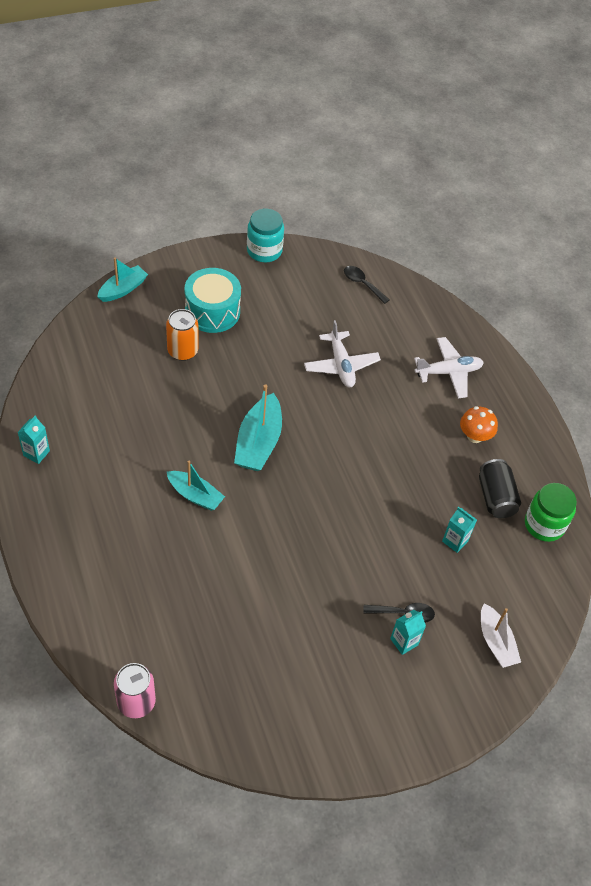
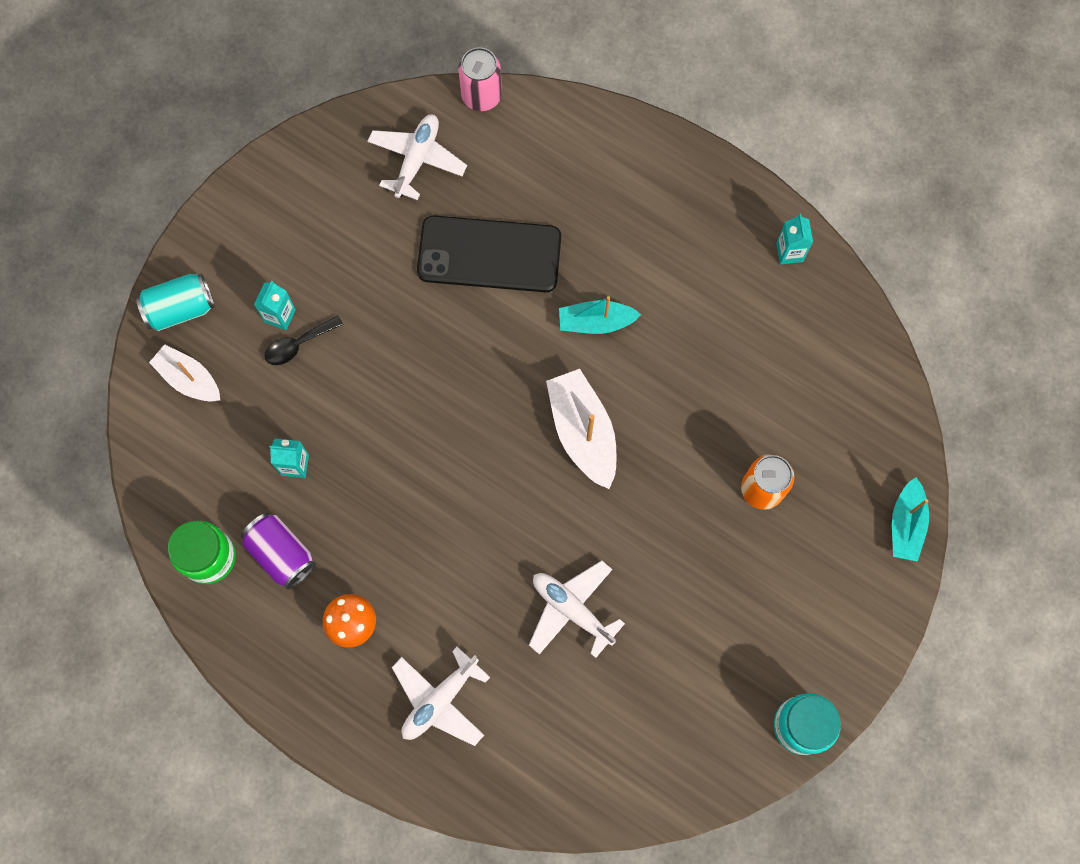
camera: 150 degrees right, 20 degrees up
turquoise drum [185,268,241,333] -> none
turquoise boat [234,384,282,471] -> white boat [546,369,616,489]
black spoon [344,266,389,304] -> none
black can [479,459,521,518] -> purple can [241,513,316,589]
none -> turquoise can [136,274,215,331]
none -> white plane [367,115,467,200]
none -> black phone [417,215,561,292]

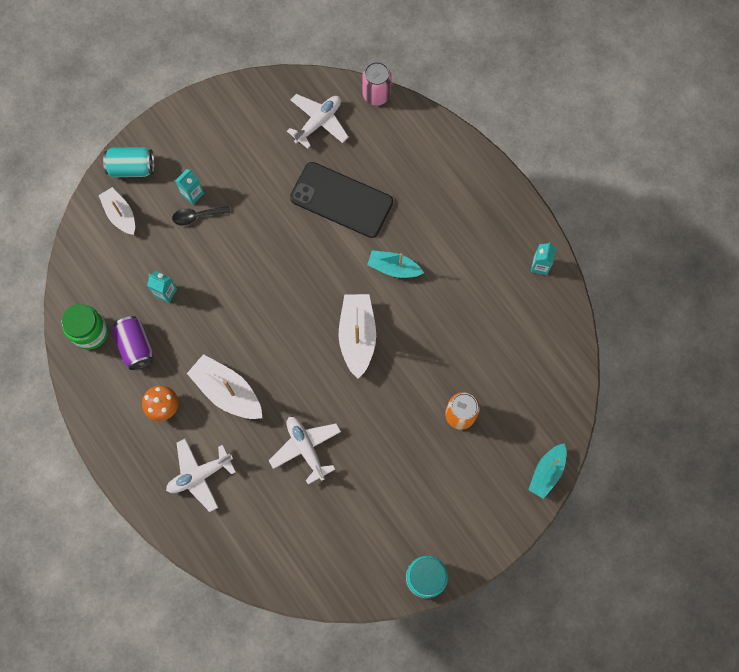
camera: 20 degrees right, 0 degrees up
none -> white boat [187,354,262,419]

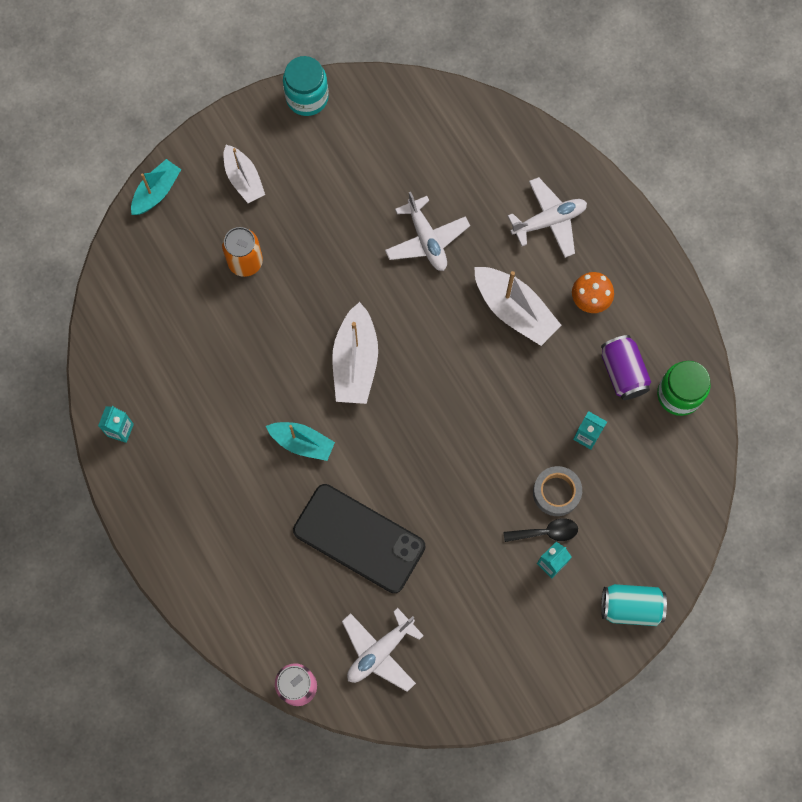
camera: 175 degrees left, 0 degrees up
white boat [98,187,135,235] -> white boat moved to [224,145,265,203]
none -> grey tape [533,466,582,516]

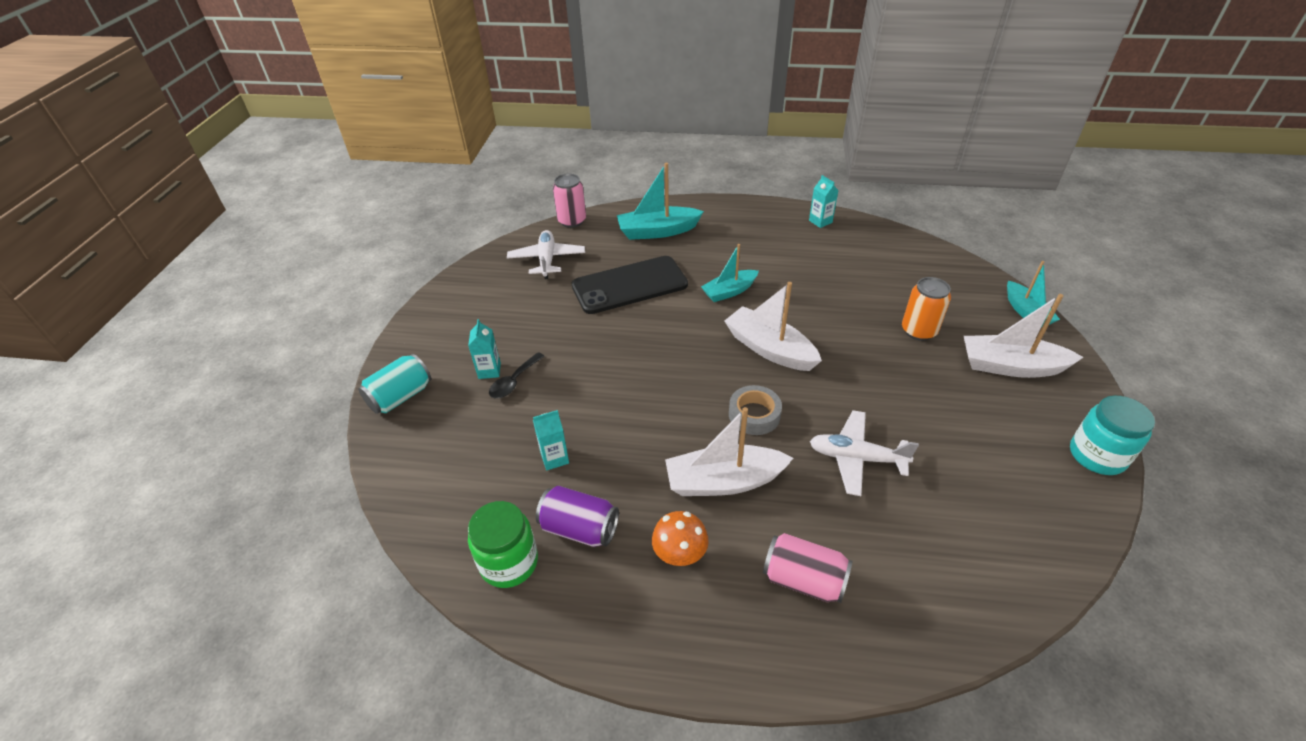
camera: 130 degrees right, 30 degrees down
white boat [224,145,265,203] -> white boat [964,294,1084,378], size x1.51
white plane [508,177,587,258] -> pink can [763,533,853,603]
grey tape [533,466,582,516] -> grey tape moved to [729,385,782,435]
none -> turquoise boat [617,163,704,240]

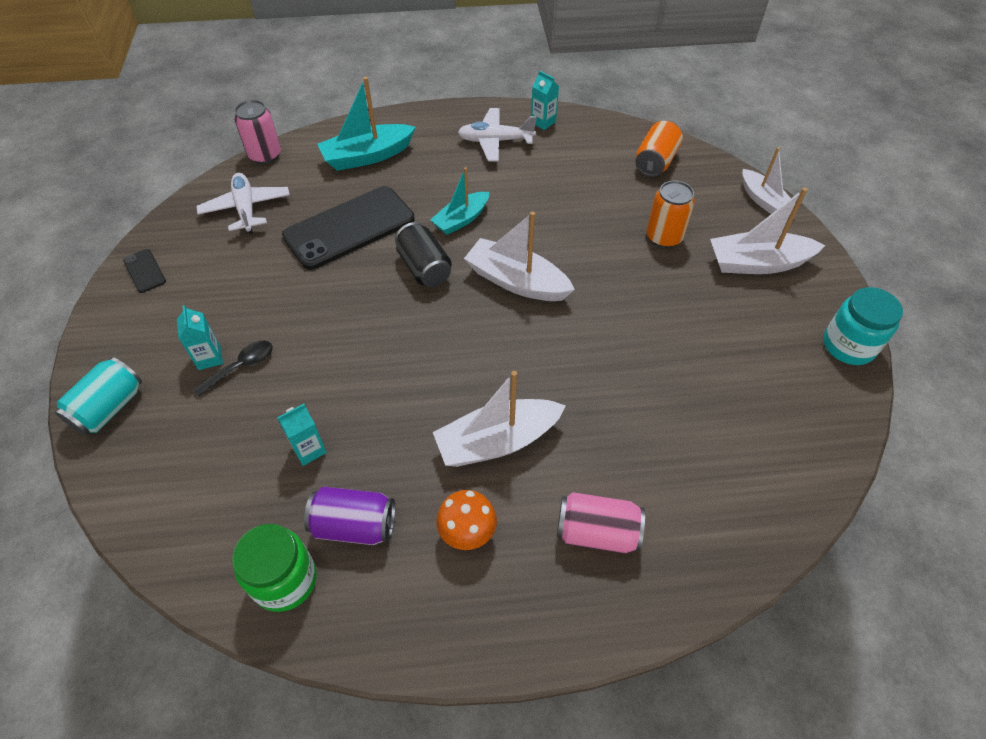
camera: 15 degrees left, 10 degrees up
black spoon [489,352,545,399] -> black spoon turned 150 degrees counterclockwise [193,341,273,396]
grey tape [729,385,782,435] -> none
white plane [810,410,919,496] -> white plane moved to [458,108,537,161]
turquoise boat [1007,261,1060,327] -> white boat [742,147,795,214]
none -> black phone [123,249,166,293]
none -> black can [395,222,452,287]
none -> orange can [636,121,683,177]

